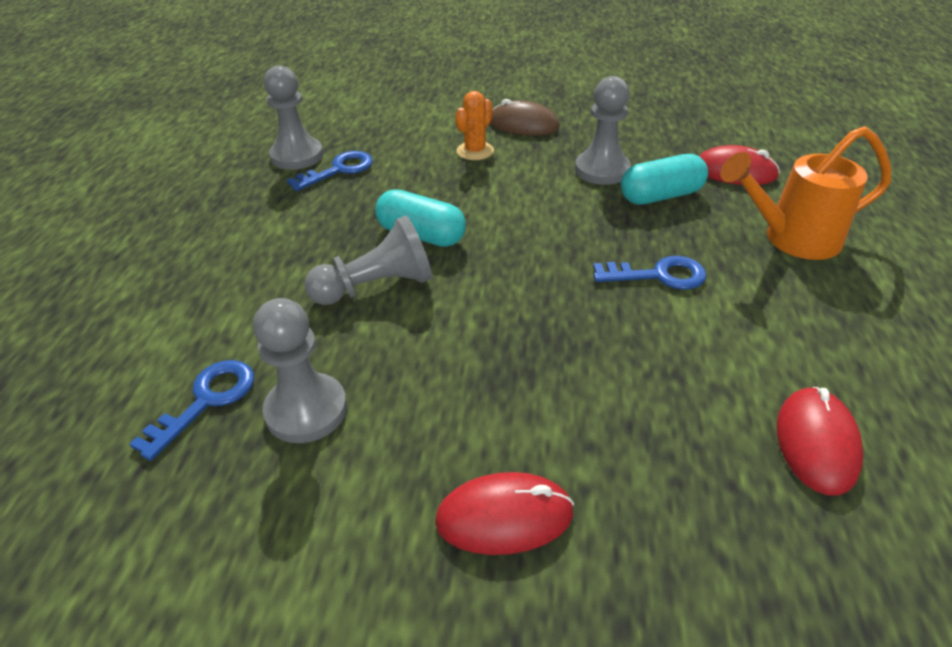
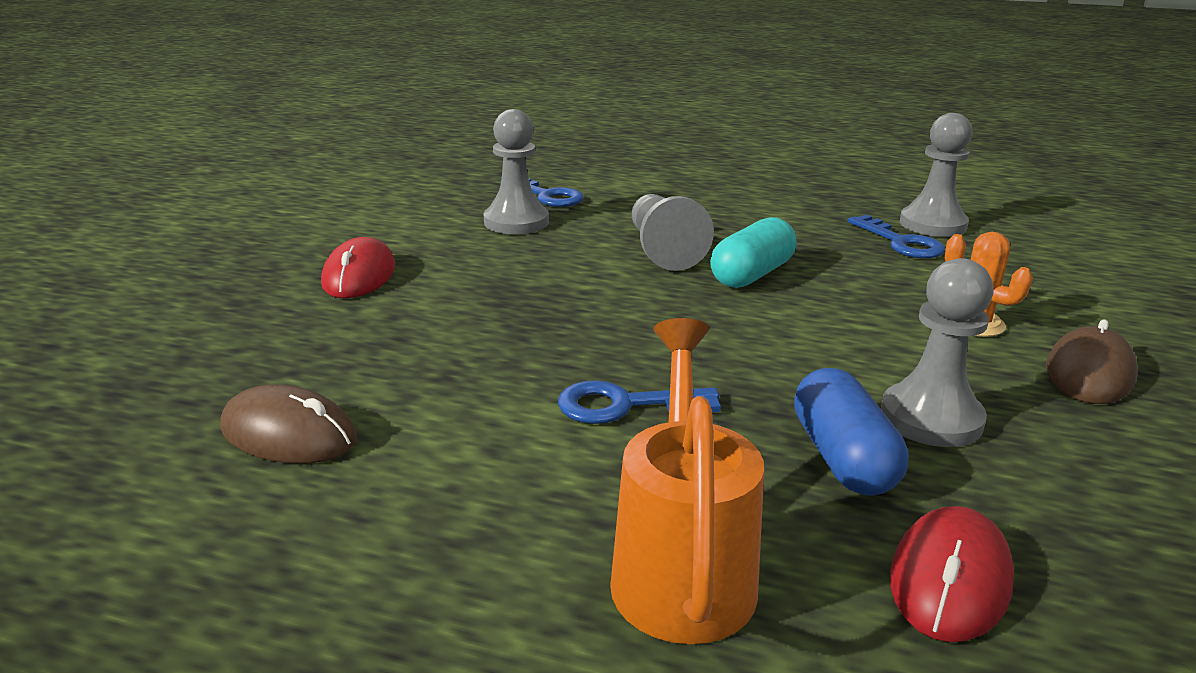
camera: 100 degrees right, 15 degrees down
blue key [593,256,707,290] -> blue key turned 75 degrees clockwise [558,380,721,424]
turquoise capsule [621,154,708,205] -> blue capsule [794,368,909,496]
red mouse [777,387,864,496] -> brown mouse [220,384,357,464]

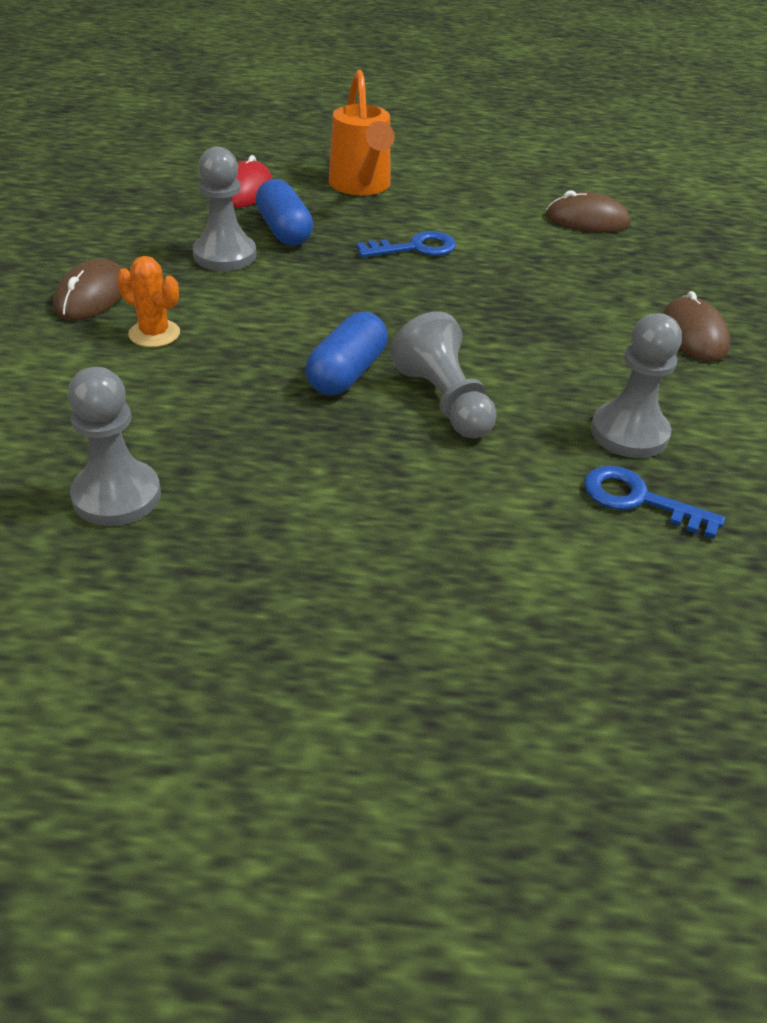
camera: 165 degrees right, 15 degrees up
red mouse [321,237,395,298] -> brown mouse [662,291,730,362]
turquoise capsule [710,217,796,288] -> blue capsule [305,312,388,395]
blue key [848,215,945,258] -> none

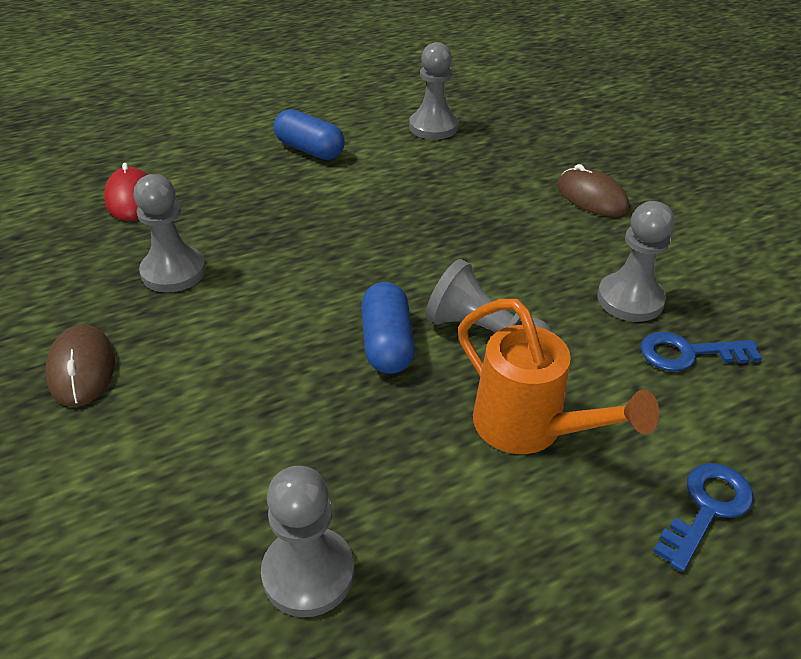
camera: 30 degrees left, 0 degrees up
orange cactus [117,256,180,347] -> none
blue capsule [255,179,313,245] -> blue capsule moved to [274,109,345,160]
orange watering can [329,70,395,195] -> orange watering can moved to [458,299,659,454]
blue key [356,231,456,257] -> blue key moved to [653,463,753,572]
brown mouse [546,190,630,232] -> grey pawn [409,42,458,139]

